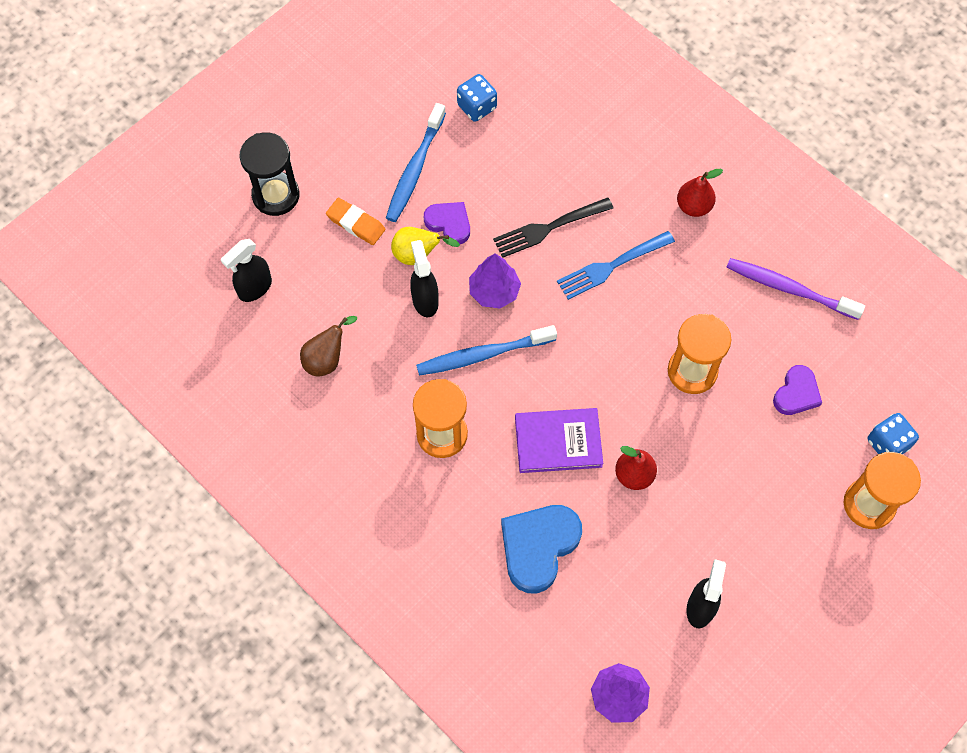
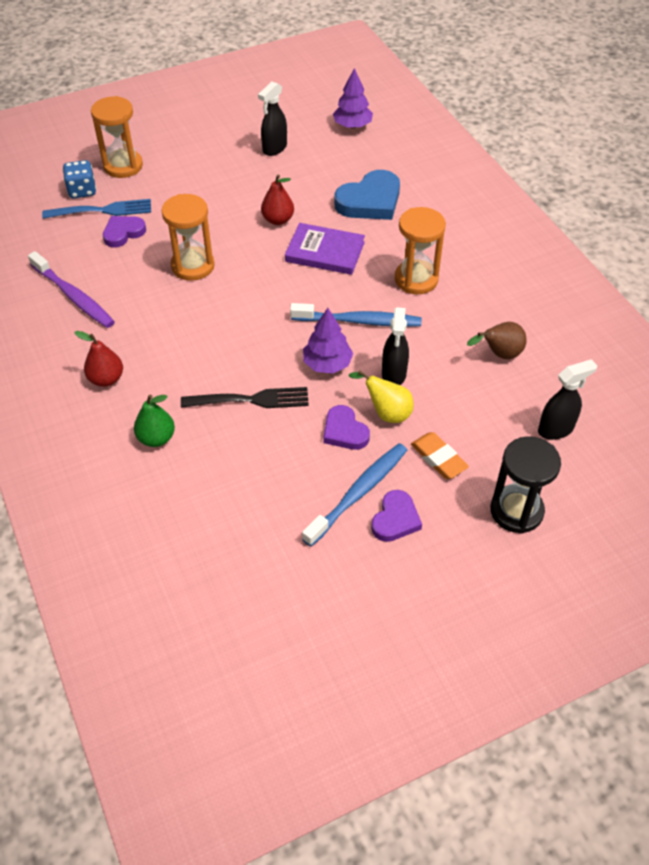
camera: 160 degrees left, 15 degrees down
blue dice [457,74,497,122] -> none
blue fork [557,231,675,300] -> blue fork moved to [42,199,151,219]
none -> green pear [134,394,175,447]
none -> purple heart [371,490,422,542]

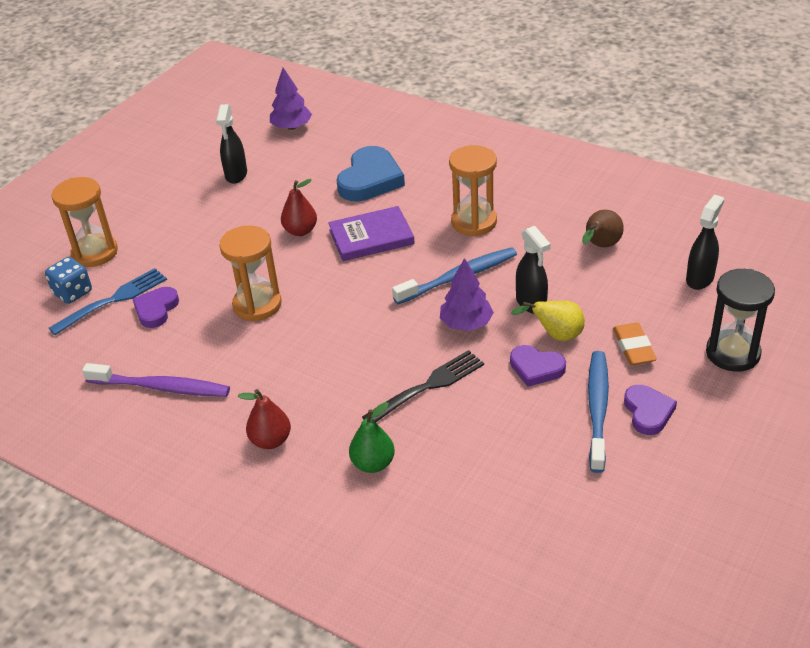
camera: 30 degrees left, 10 degrees down
orange eraser [411,432,469,479] -> orange eraser turned 60 degrees clockwise [613,323,657,365]

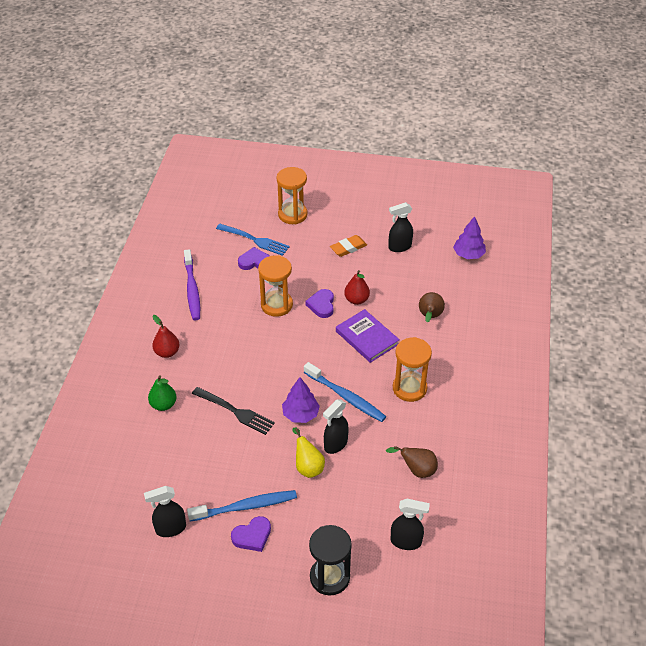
camera: 65 degrees right, 5 degrees up
blue dice [45,257,92,304] -> none
blue heart [337,146,405,201] -> brown pear [419,292,445,322]
purple heart [510,345,566,387] -> purple heart moved to [305,289,334,318]
orange eraser [613,323,657,365] -> orange eraser moved to [330,235,367,257]
none -> black spray bottle [144,486,186,537]

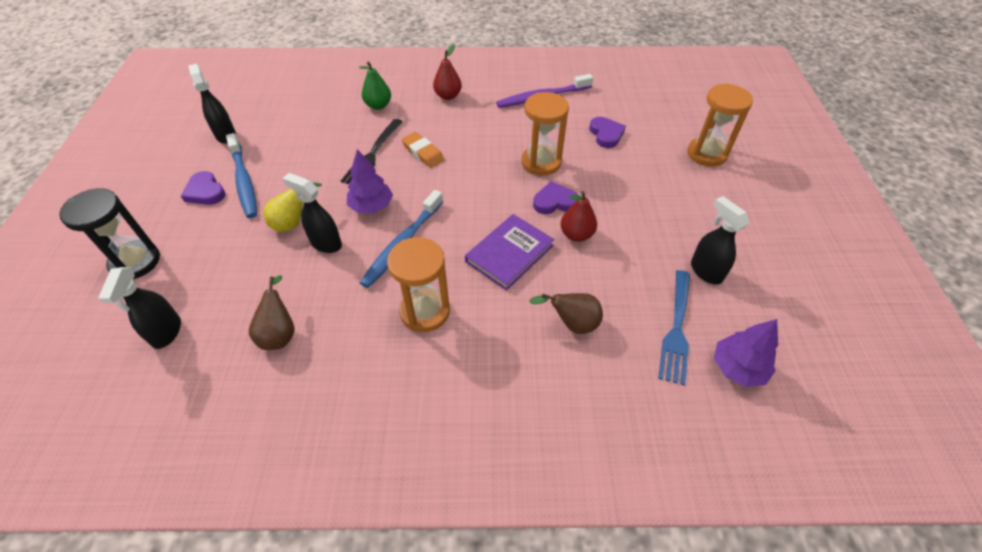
camera: 80 degrees right, 5 degrees up
blue fork [216,224,290,256] -> blue fork moved to [658,270,690,385]
orange eraser [330,235,367,257] -> orange eraser moved to [401,132,445,168]

